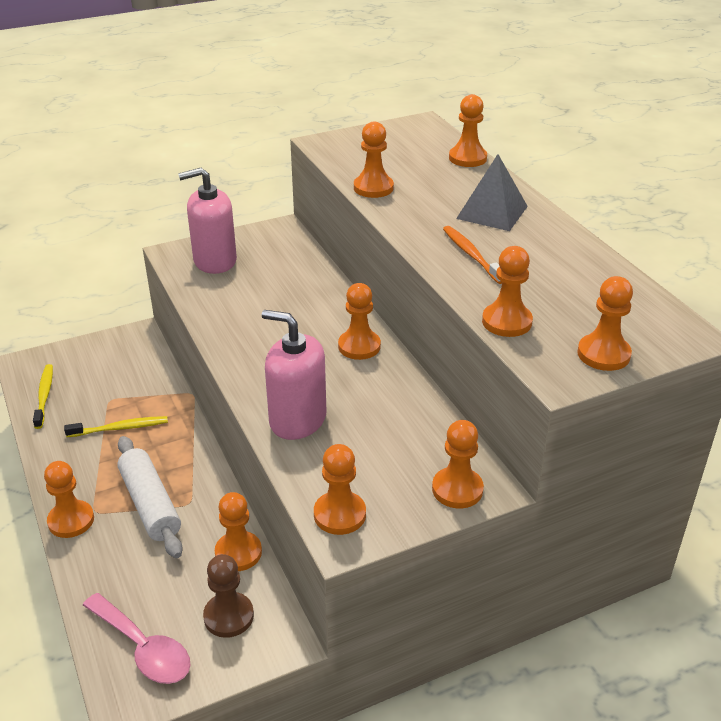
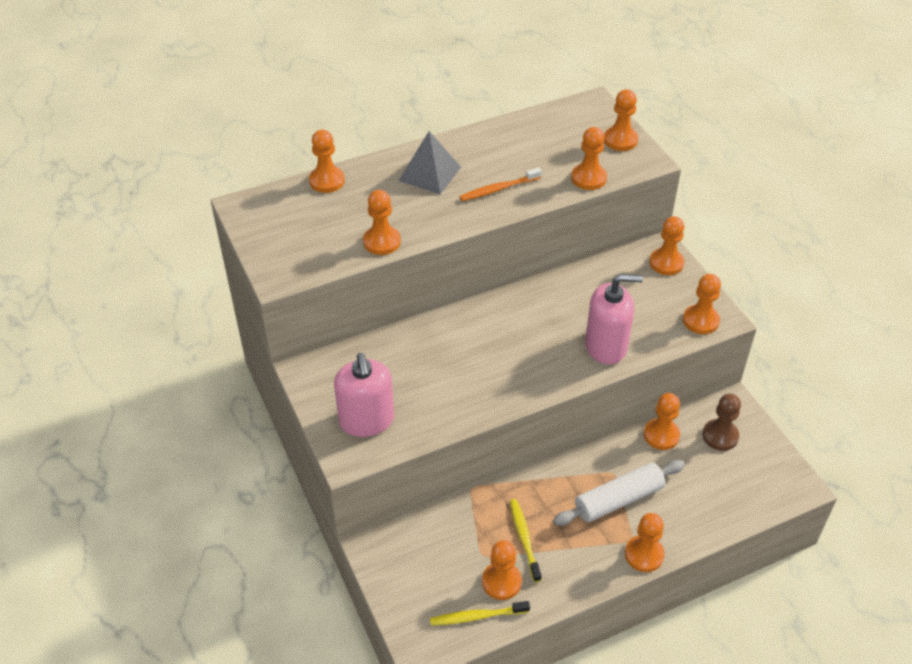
camera: 90 degrees left, 10 degrees up
pink spoon [83,593,190,684] -> none
pink soap dispenser [262,310,326,440] -> pink soap dispenser turned 120 degrees counterclockwise [585,274,643,365]
orange pawn [338,283,381,360] -> orange pawn moved to [482,540,522,600]

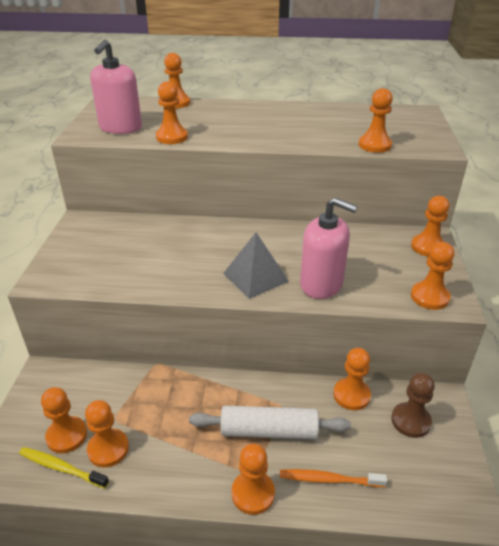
camera: 30 degrees right, 10 degrees down
pink soap dispenser [334,353,394,437] -> pink soap dispenser moved to [90,40,142,134]
grey pyramid [399,131,461,194] -> grey pyramid moved to [223,232,289,299]
orange toothbrush [459,167,542,201] -> orange toothbrush moved to [280,469,387,487]
yellow toothbrush [510,499,542,582] -> none
orange pawn [604,89,638,151] -> orange pawn moved to [41,387,87,453]

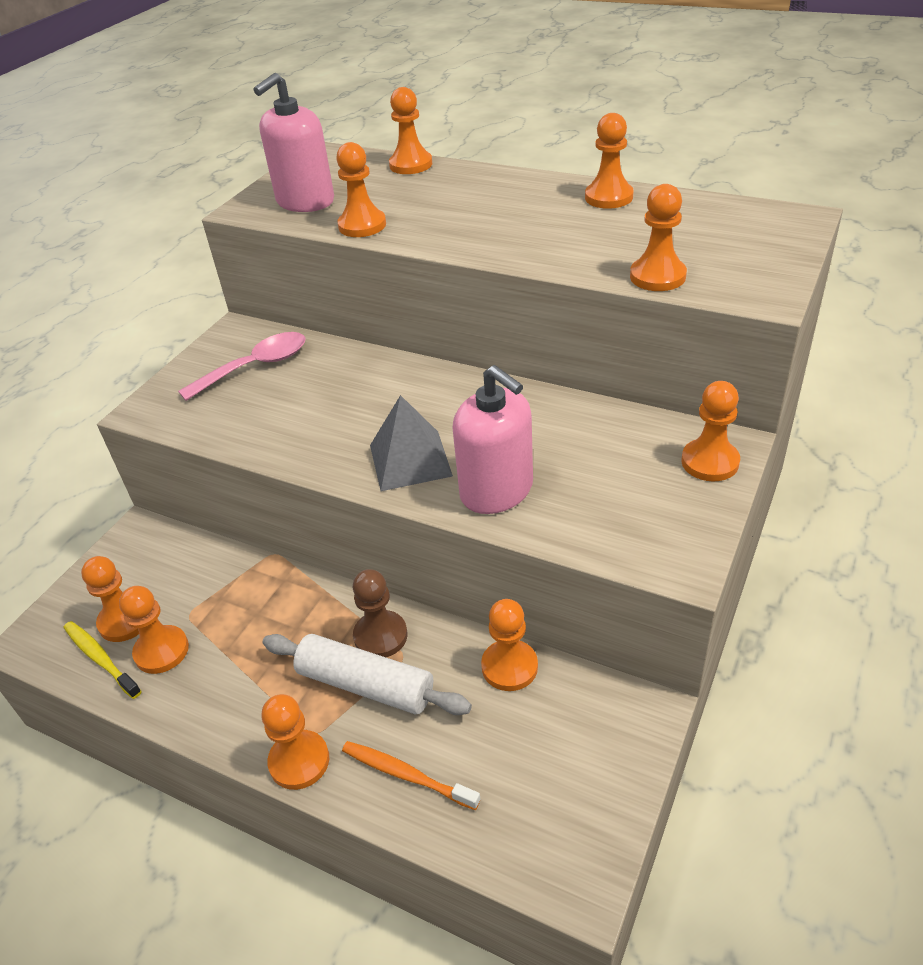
camera: 25 degrees right, 5 degrees up
brown pawn [391,373,435,438] -> brown pawn moved to [353,569,407,657]
orange pawn [411,242,454,310] -> orange pawn moved to [585,113,634,209]
none -> pink spoon [178,332,306,401]

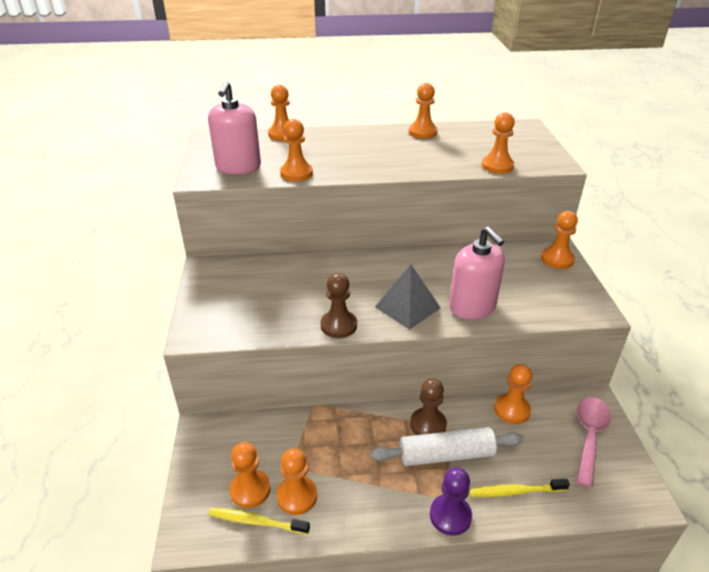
camera: 35 degrees left, 5 degrees down
pink spoon [178,332,306,401] -> pink spoon moved to [576,397,611,488]
orange pawn [262,694,329,790] -> purple pawn [430,468,472,536]
orange toothbrush [342,741,481,810] -> yellow toothbrush [469,479,570,497]
pink soap dispenser [452,365,533,514] -> pink soap dispenser turned 45 degrees clockwise [449,226,505,320]
none -> brown pawn [321,273,357,338]

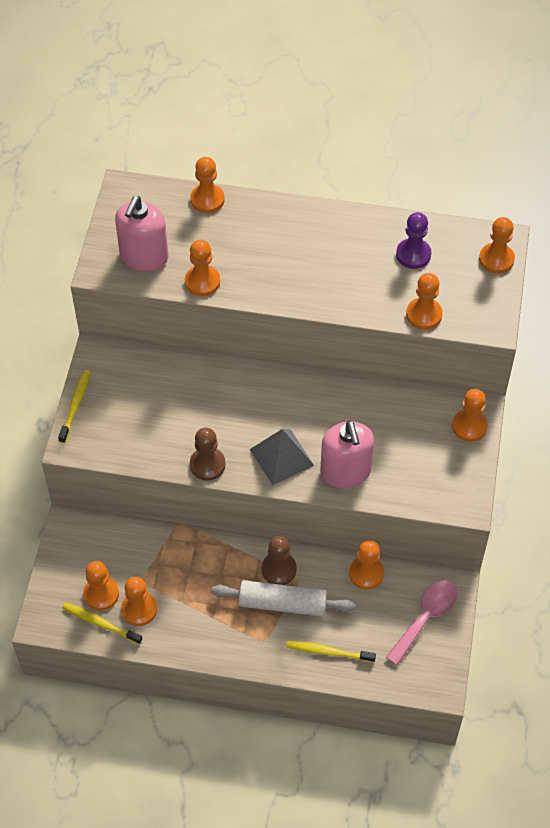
camera: 15 degrees right, 20 degrees up
orange pawn [409,83,437,139] -> orange pawn moved to [479,217,515,274]
purple pawn [430,468,472,536] -> purple pawn moved to [396,212,431,269]
none -> yellow toothbrush [58,370,90,443]

